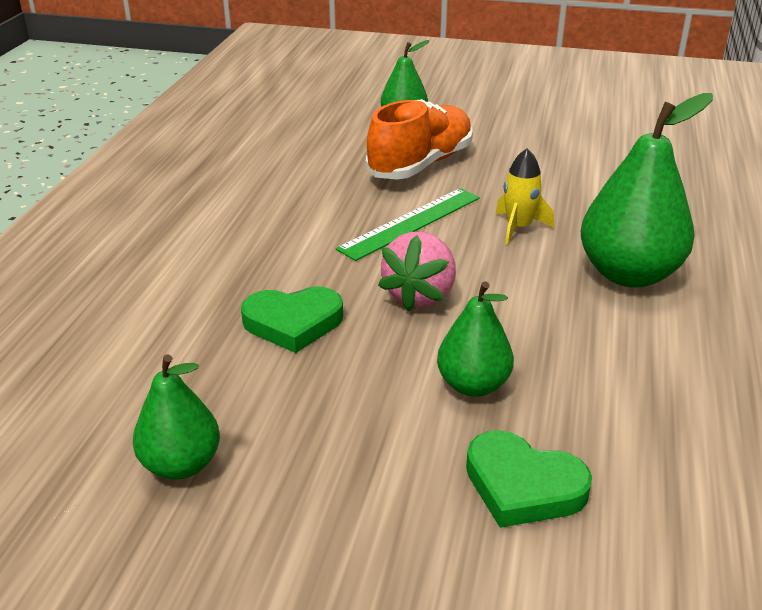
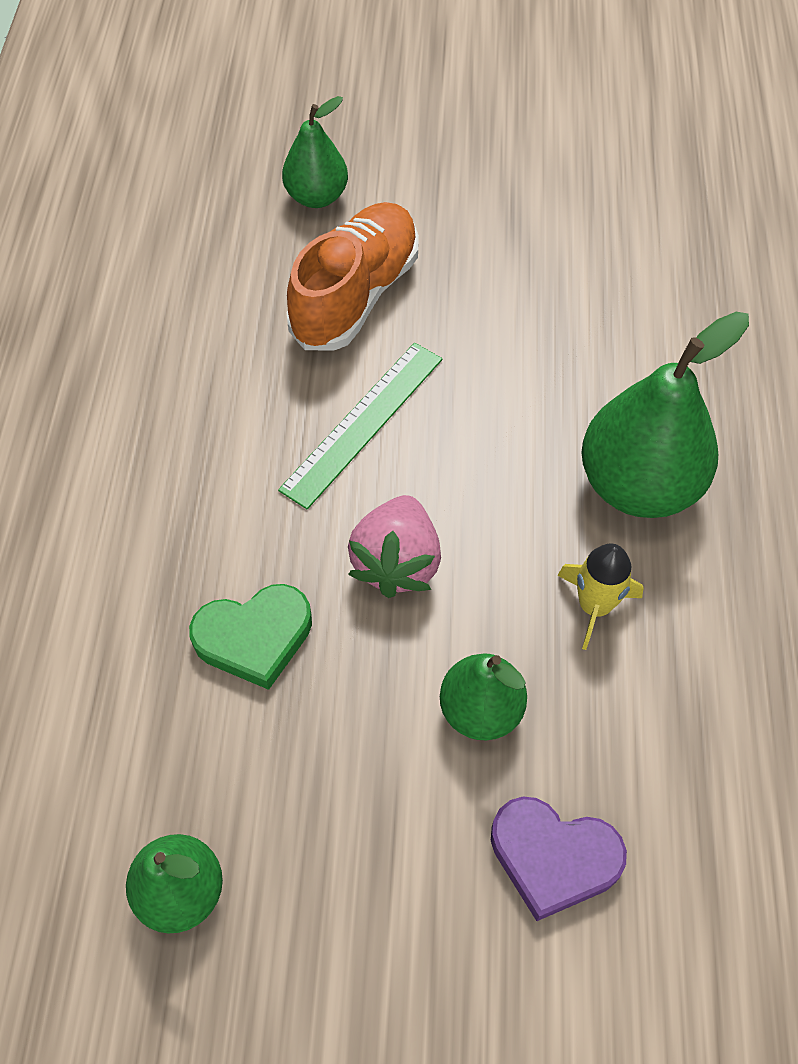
camera: 10 degrees left, 25 degrees up
green heart [466,430,592,528] -> purple heart [491,797,627,921]
yellow rocket [496,148,554,245] -> yellow rocket moved to [557,544,644,650]

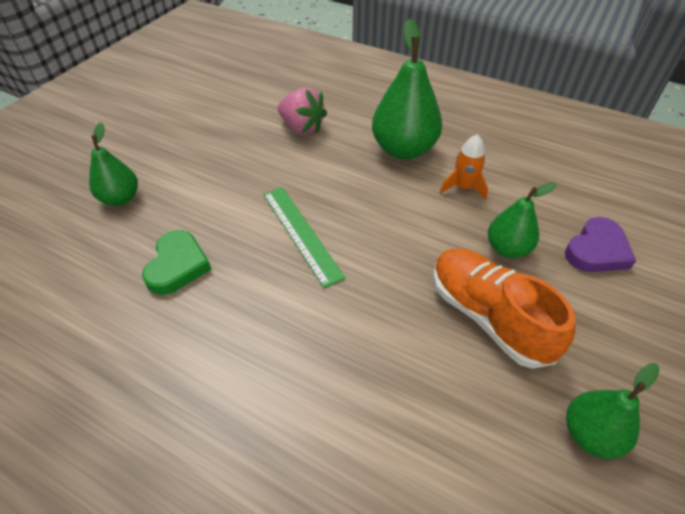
camera: 65 degrees left, 10 degrees down
green heart [189,584,312,690] -> green heart moved to [142,230,212,295]
orange shoe [287,202,419,351] -> orange shoe moved to [433,249,576,369]
pink strawberry [348,495,441,598] -> pink strawberry moved to [278,88,327,134]
yellow rocket [557,544,644,650] -> orange rocket [440,135,488,200]

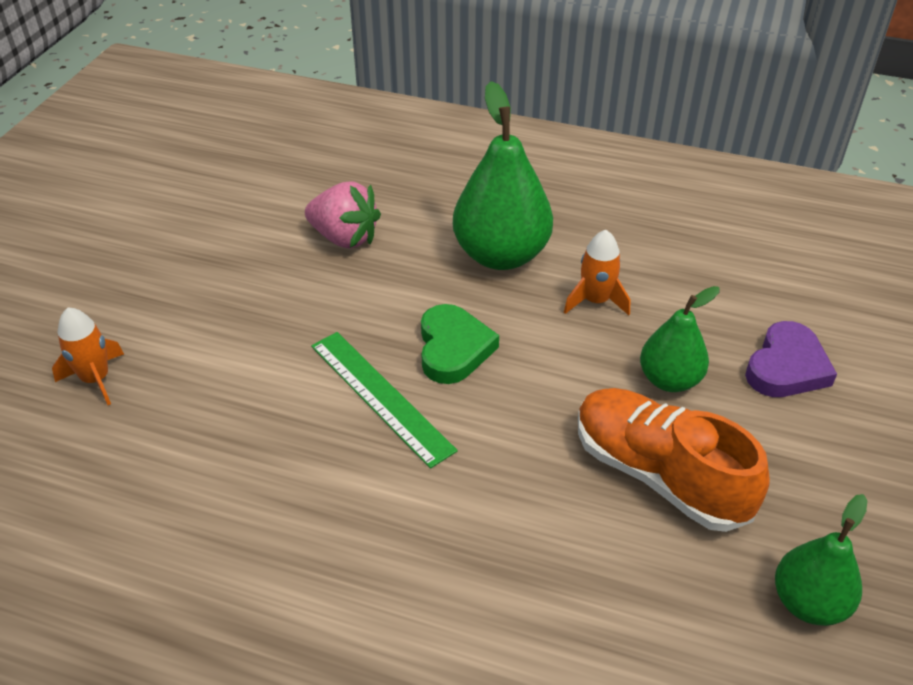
camera: 10 degrees left, 5 degrees down
green pear [89,122,138,206] -> orange rocket [52,307,124,405]
green heart [142,230,212,295] -> green heart moved to [421,304,499,384]

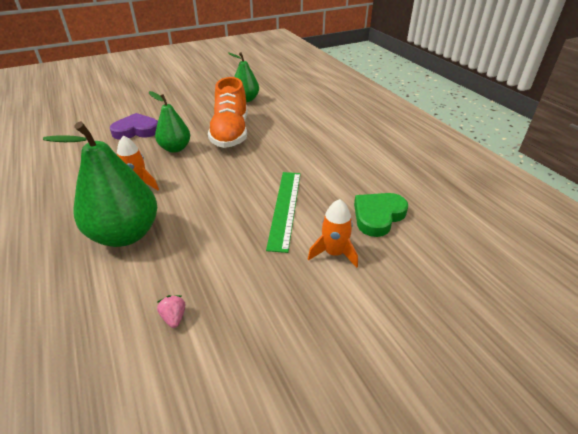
camera: 135 degrees left, 5 degrees down
orange rocket [52,307,124,405] -> orange rocket moved to [308,199,358,268]
pink strawberry [305,181,381,249] -> pink strawberry [157,295,185,328], size x0.44
green heart [421,304,499,384] -> green heart moved to [354,193,408,237]

